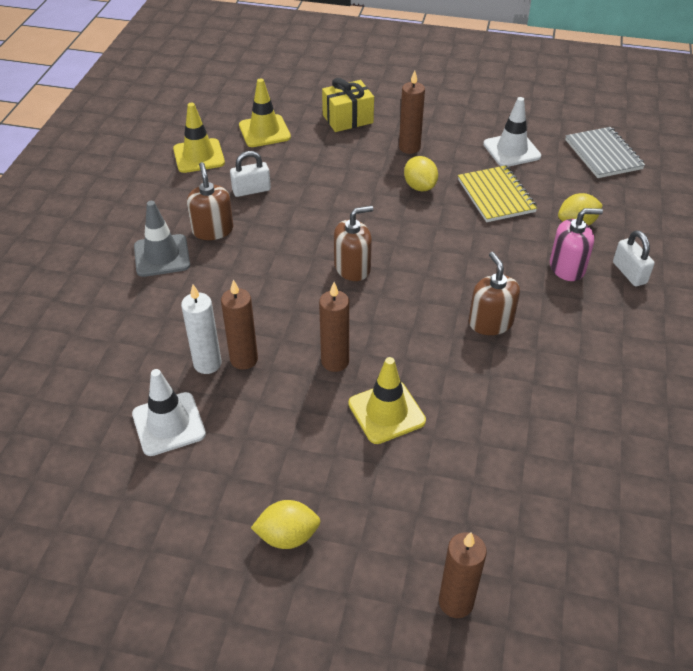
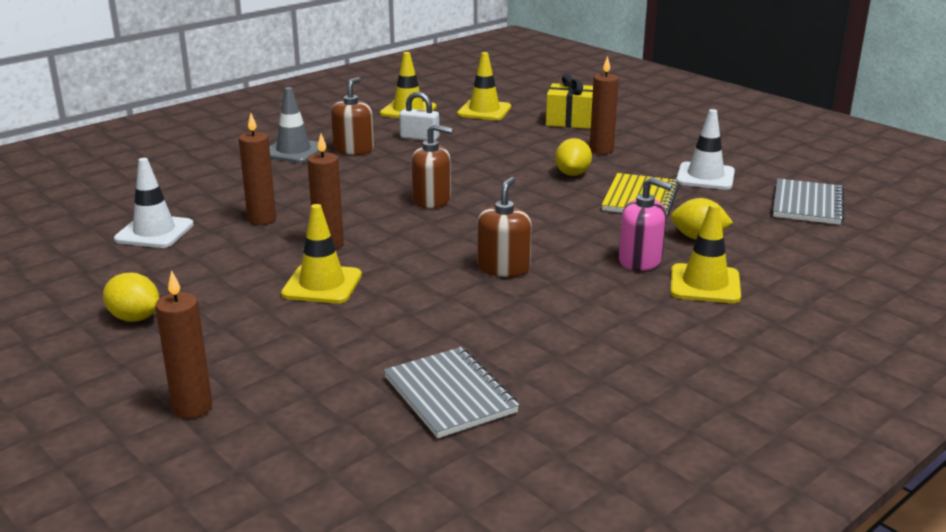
camera: 35 degrees right, 20 degrees down
white candle [181,285,221,374] -> none
white padlock [613,230,655,286] -> yellow traffic cone [671,204,741,303]
none -> grey notebook [384,347,519,438]

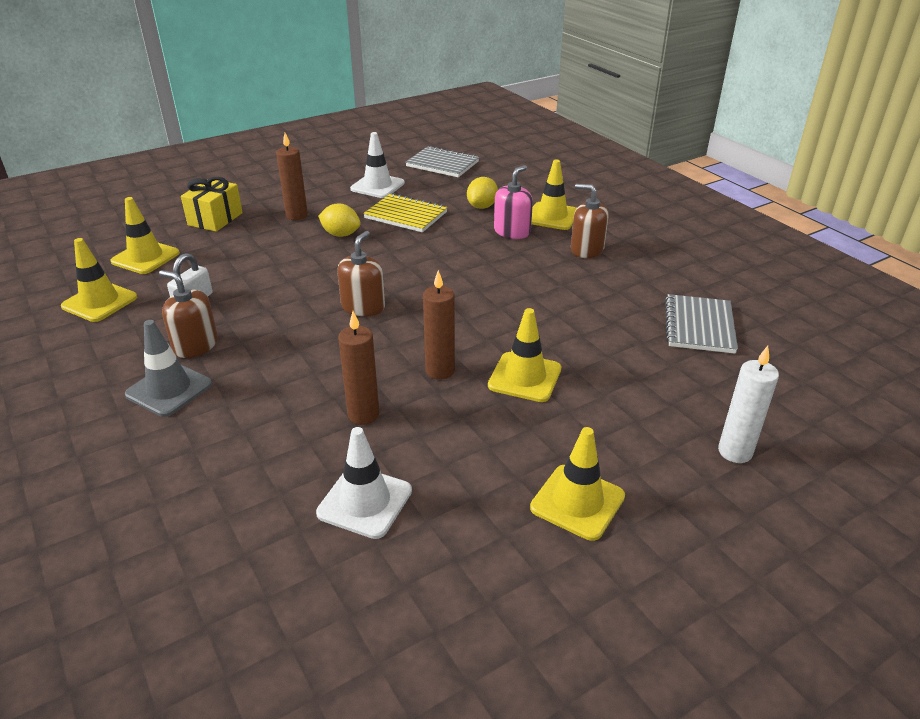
camera: 80 degrees left, 10 degrees up
yellow lemon [103,273,160,322] -> yellow traffic cone [530,427,625,541]
brown candle [155,270,212,419] -> white candle [718,346,779,463]
grey notebook [384,347,519,438] -> grey notebook turned 60 degrees counterclockwise [665,294,738,354]
brown soap dispenser [477,177,532,277] -> brown soap dispenser moved to [571,184,609,258]

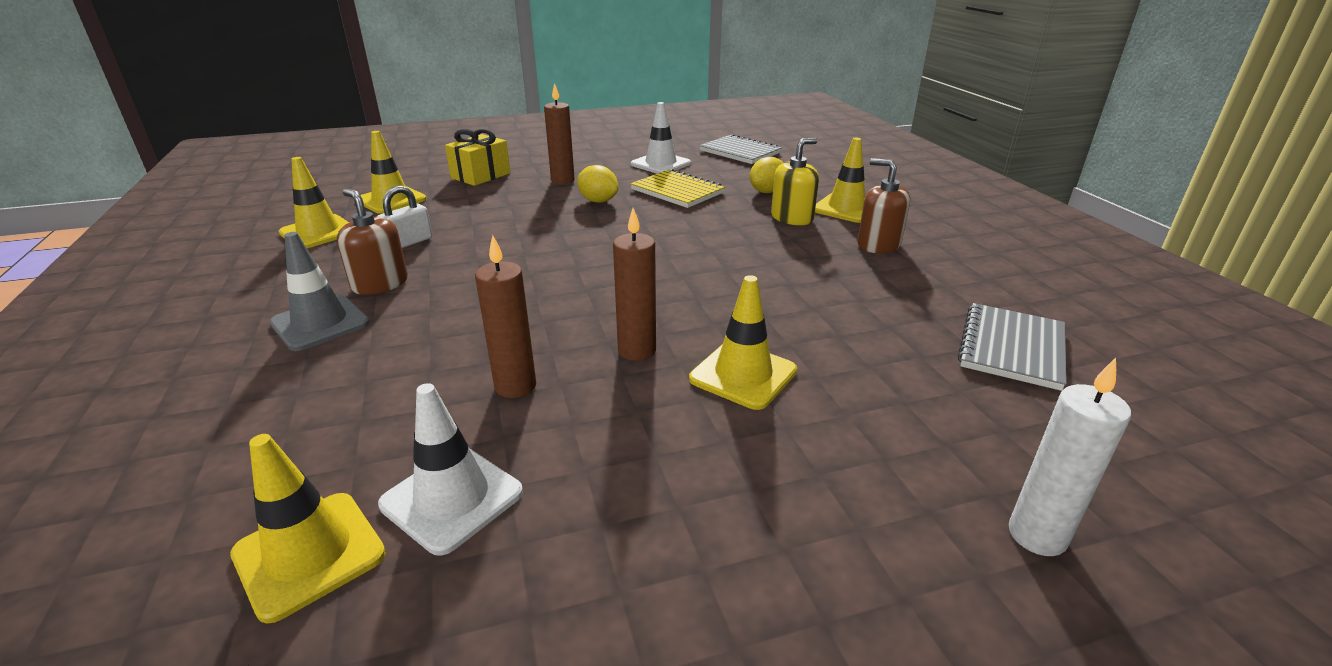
camera: 15 degrees right, 5 degrees down
brown soap dispenser [337,231,385,316] -> none
pink soap dispenser [494,165,533,239] -> yellow soap dispenser [771,138,819,225]
yellow traffic cone [530,427,625,541] -> yellow traffic cone moved to [230,434,386,624]

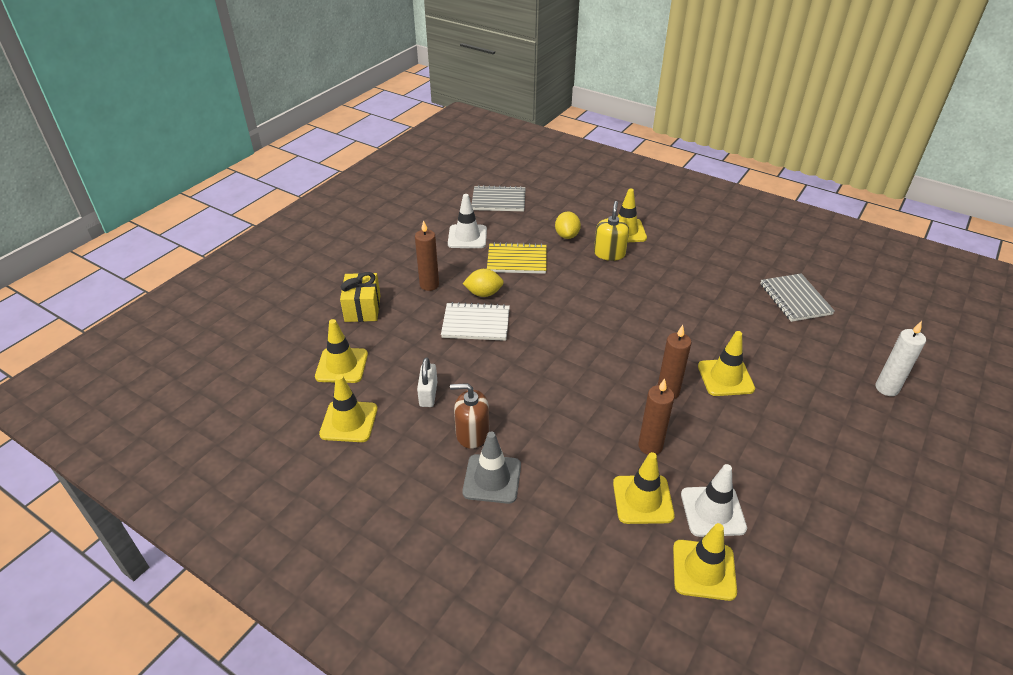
camera: 40 degrees left, 10 degrees up
brown soap dispenser [857,158,910,254] -> none
none -> white notebook [441,302,510,341]
none -> yellow traffic cone [613,452,675,524]

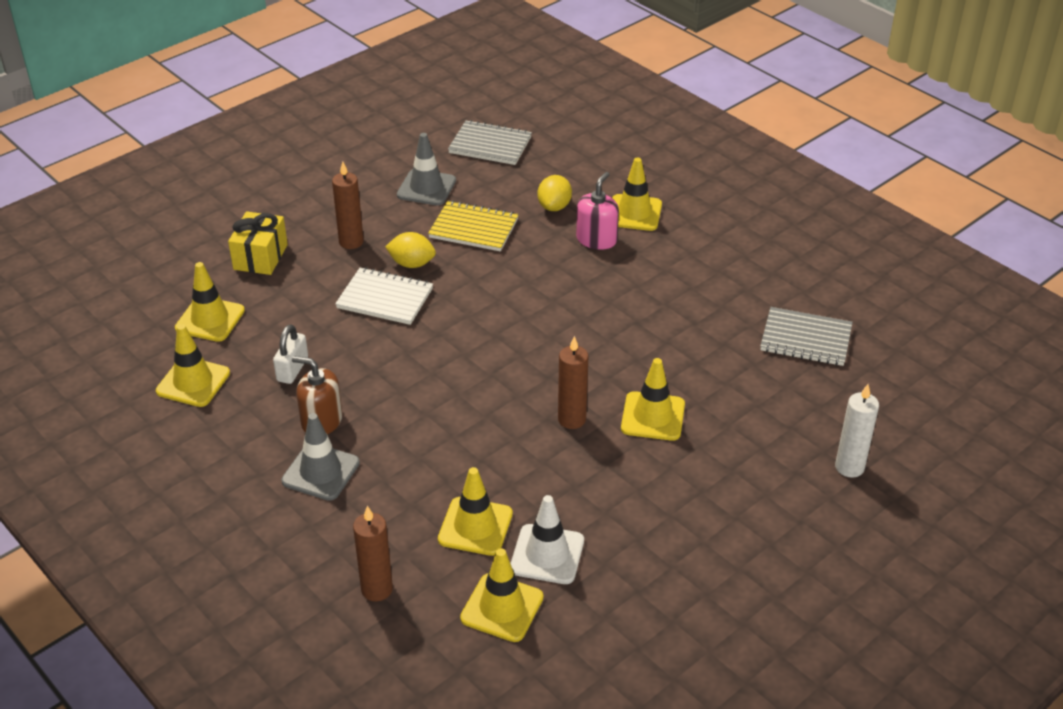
camera: 15 degrees right, 0 degrees up
white traffic cone [448,194,487,248] -> grey traffic cone [397,133,456,206]
yellow soap dispenser [594,201,629,261] -> pink soap dispenser [576,172,619,250]
brown candle [638,379,674,455] -> brown candle moved to [353,506,393,601]
grey notebook [760,273,835,322] -> grey notebook turned 75 degrees counterclockwise [760,307,853,366]

